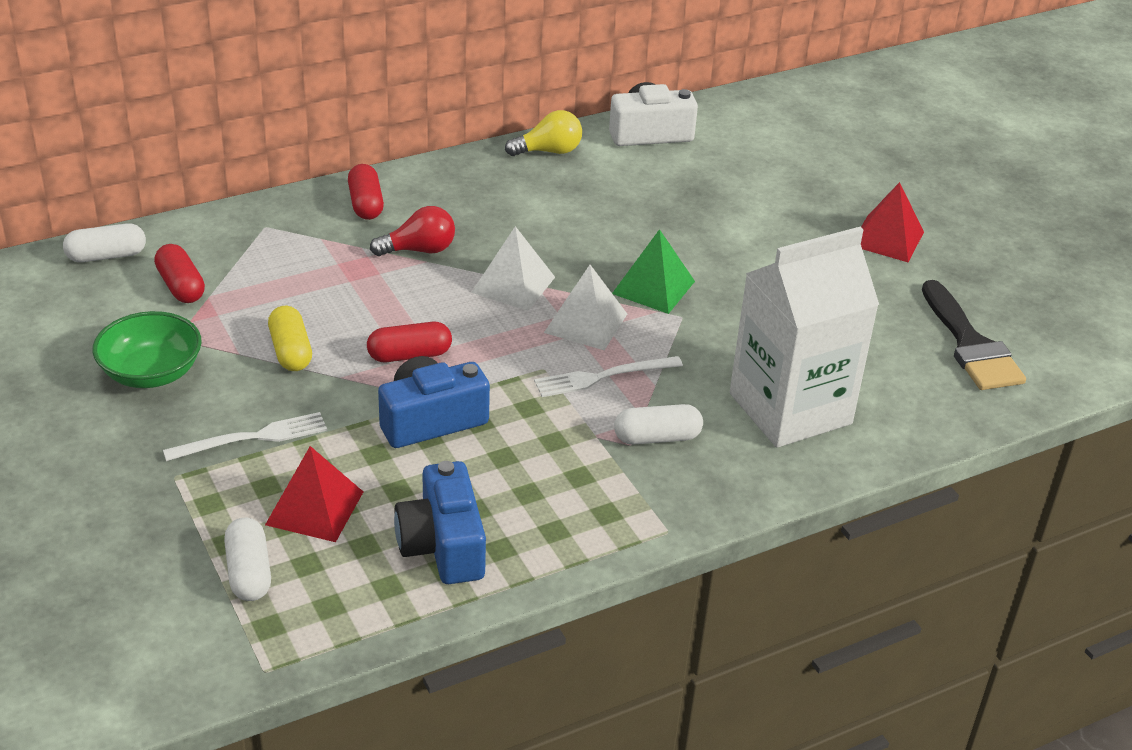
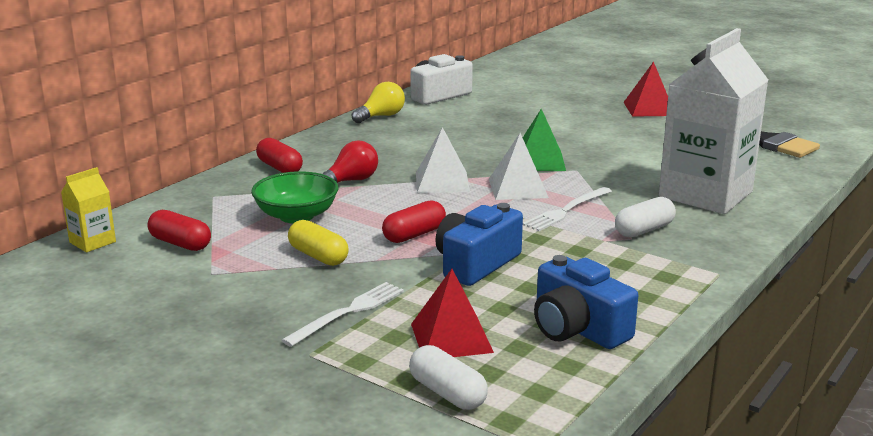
camera: 25 degrees left, 15 degrees down
white capsule [63,223,146,262] -> yellow carton [61,167,116,252]
green bowl [93,311,202,388] -> green bowl moved to [251,171,338,223]

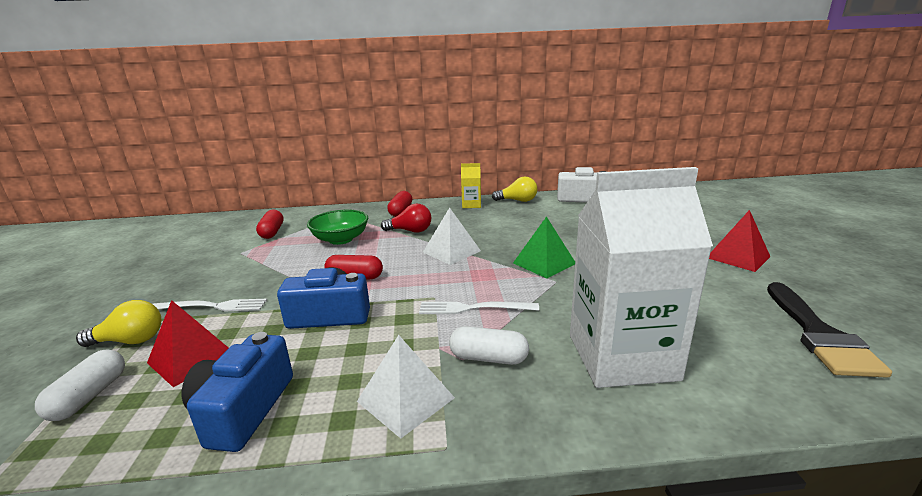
camera: 50 degrees right, 0 degrees up
yellow carton [61,167,116,252] -> yellow carton moved to [461,163,481,208]
yellow capsule [288,220,349,266] -> none
white pyramid [489,133,549,200] -> white pyramid moved to [357,335,455,439]
none -> yellow light bulb [76,300,161,347]

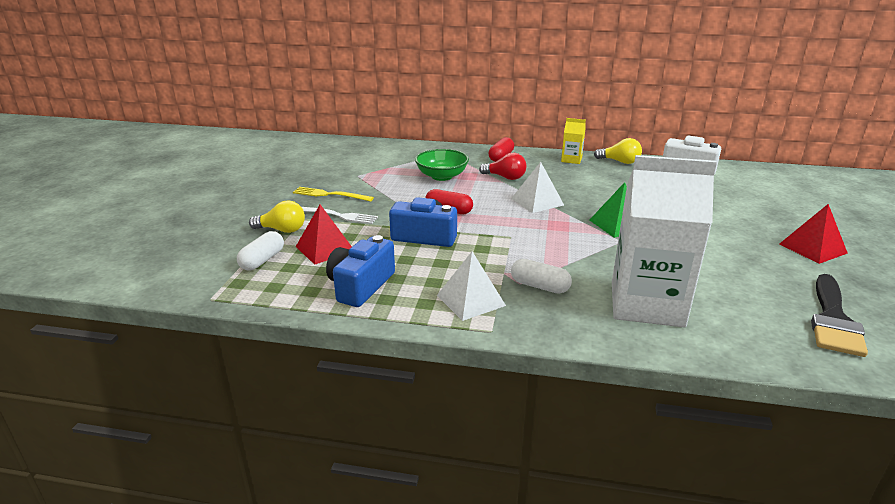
camera: 15 degrees right, 5 degrees up
red capsule [256,210,284,239] -> none
white fork [419,302,539,314] -> none
none -> yellow fork [293,187,374,202]

